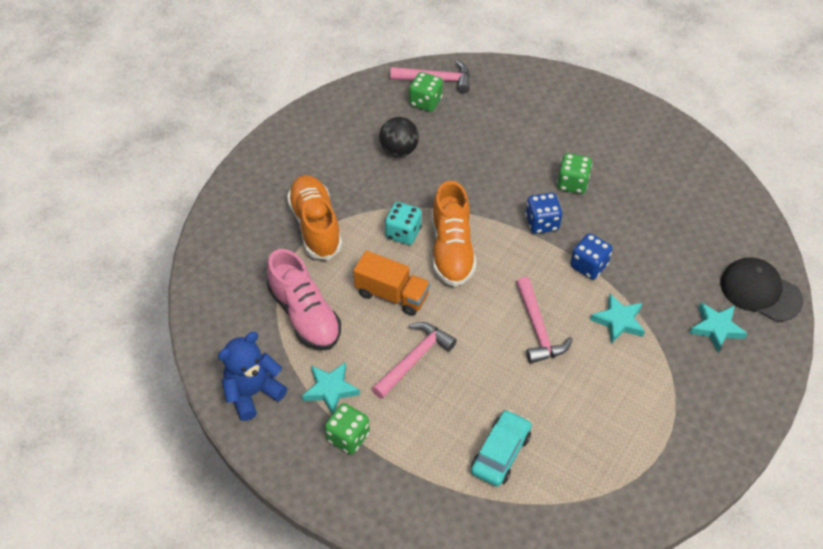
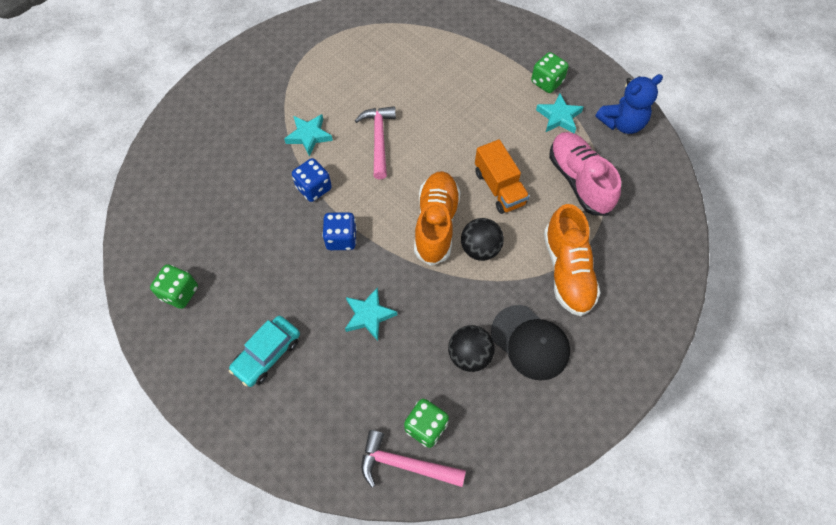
camera: 170 degrees left, 10 degrees up
orange truck [353,251,430,316] -> orange truck turned 150 degrees counterclockwise [475,139,529,214]
pink hammer [372,322,457,399] -> none
turquoise dice [385,202,422,245] -> black ball [461,218,504,261]
turquoise car [471,410,532,487] -> turquoise car moved to [229,316,300,387]
green dice [557,153,592,194] -> green dice moved to [150,264,198,309]
turquoise star [690,303,748,352] -> turquoise star moved to [345,287,397,341]
black cap [720,257,803,322] -> black cap moved to [491,305,570,381]

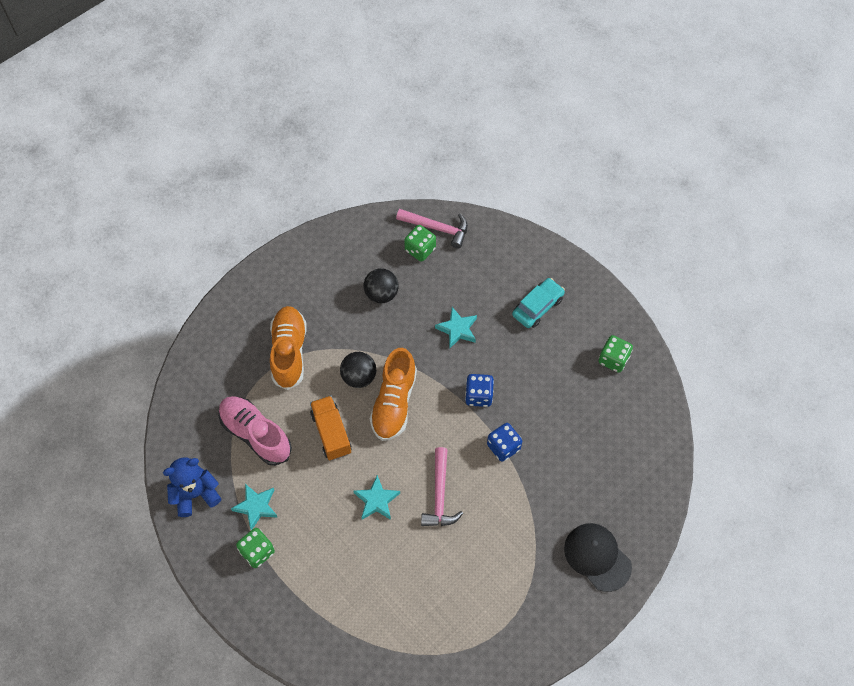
camera: 175 degrees left, 0 degrees up
turquoise star [284,114,333,156] -> turquoise star moved to [354,475,400,520]
black cap [491,305,570,381] -> black cap moved to [564,523,632,592]
pink shoe [549,132,621,216] -> pink shoe turned 150 degrees clockwise [218,396,292,466]

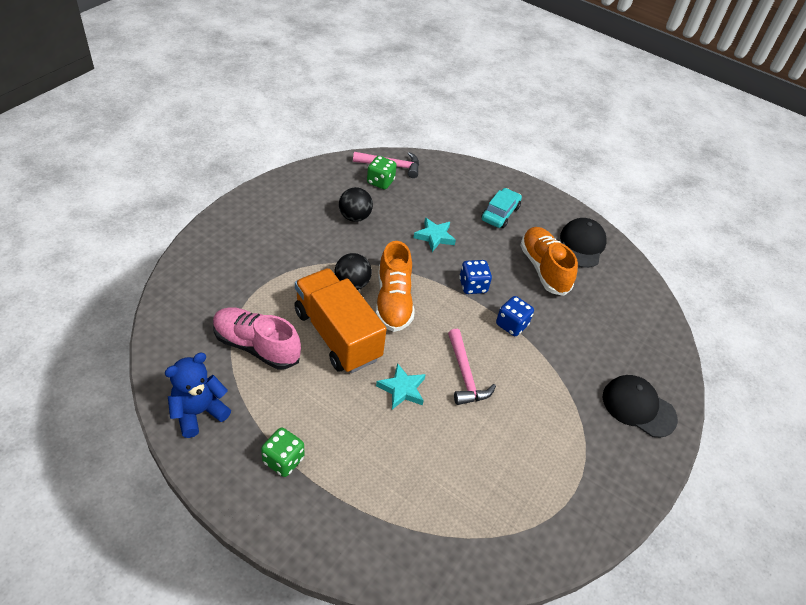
camera: 20 degrees left, 15 degrees down
turquoise star [231,484,278,530] -> none
orange shoe [270,306,307,390] -> orange shoe moved to [520,227,578,296]
orange truck [310,395,352,460] -> orange truck [294,268,387,373], size x1.66
green dice [599,335,633,373] -> black cap [560,218,607,268]

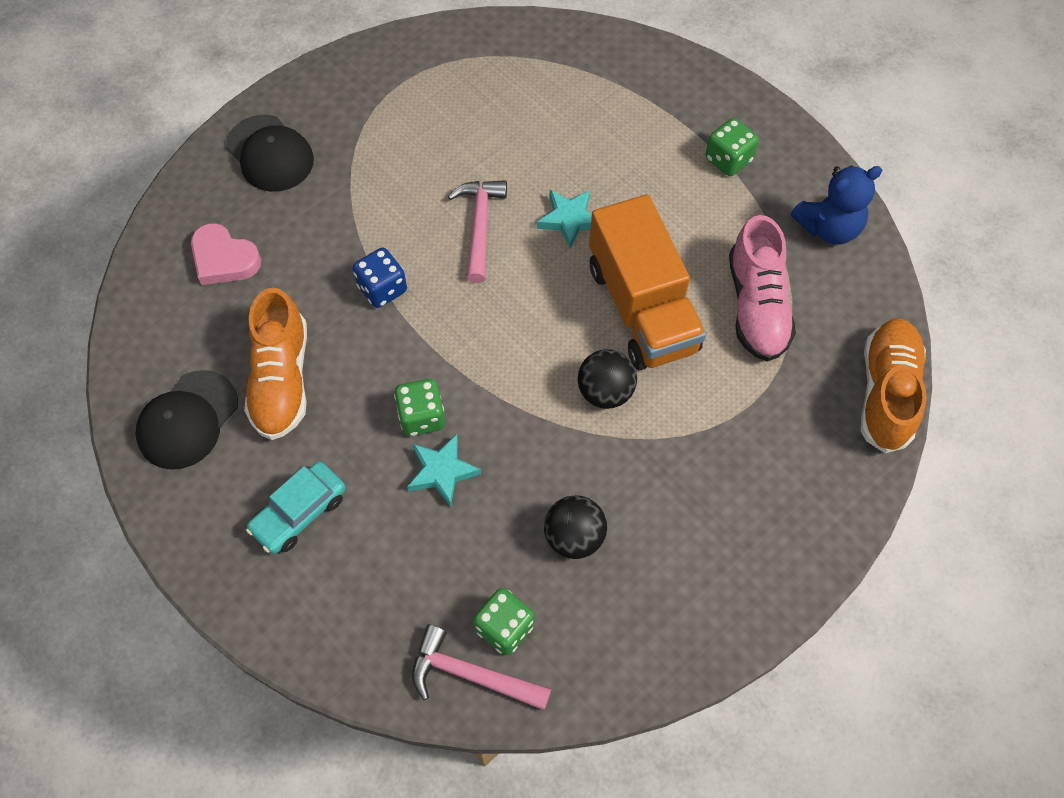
camera: 160 degrees left, 15 degrees up
pink shoe [213,307,301,370] -> pink shoe turned 45 degrees clockwise [729,215,796,362]
orange shoe [376,241,414,332] -> orange shoe moved to [861,319,926,453]
blue dice [459,260,492,294] -> none
none -> pink heart [191,223,261,285]
none -> green dice [394,379,445,436]

